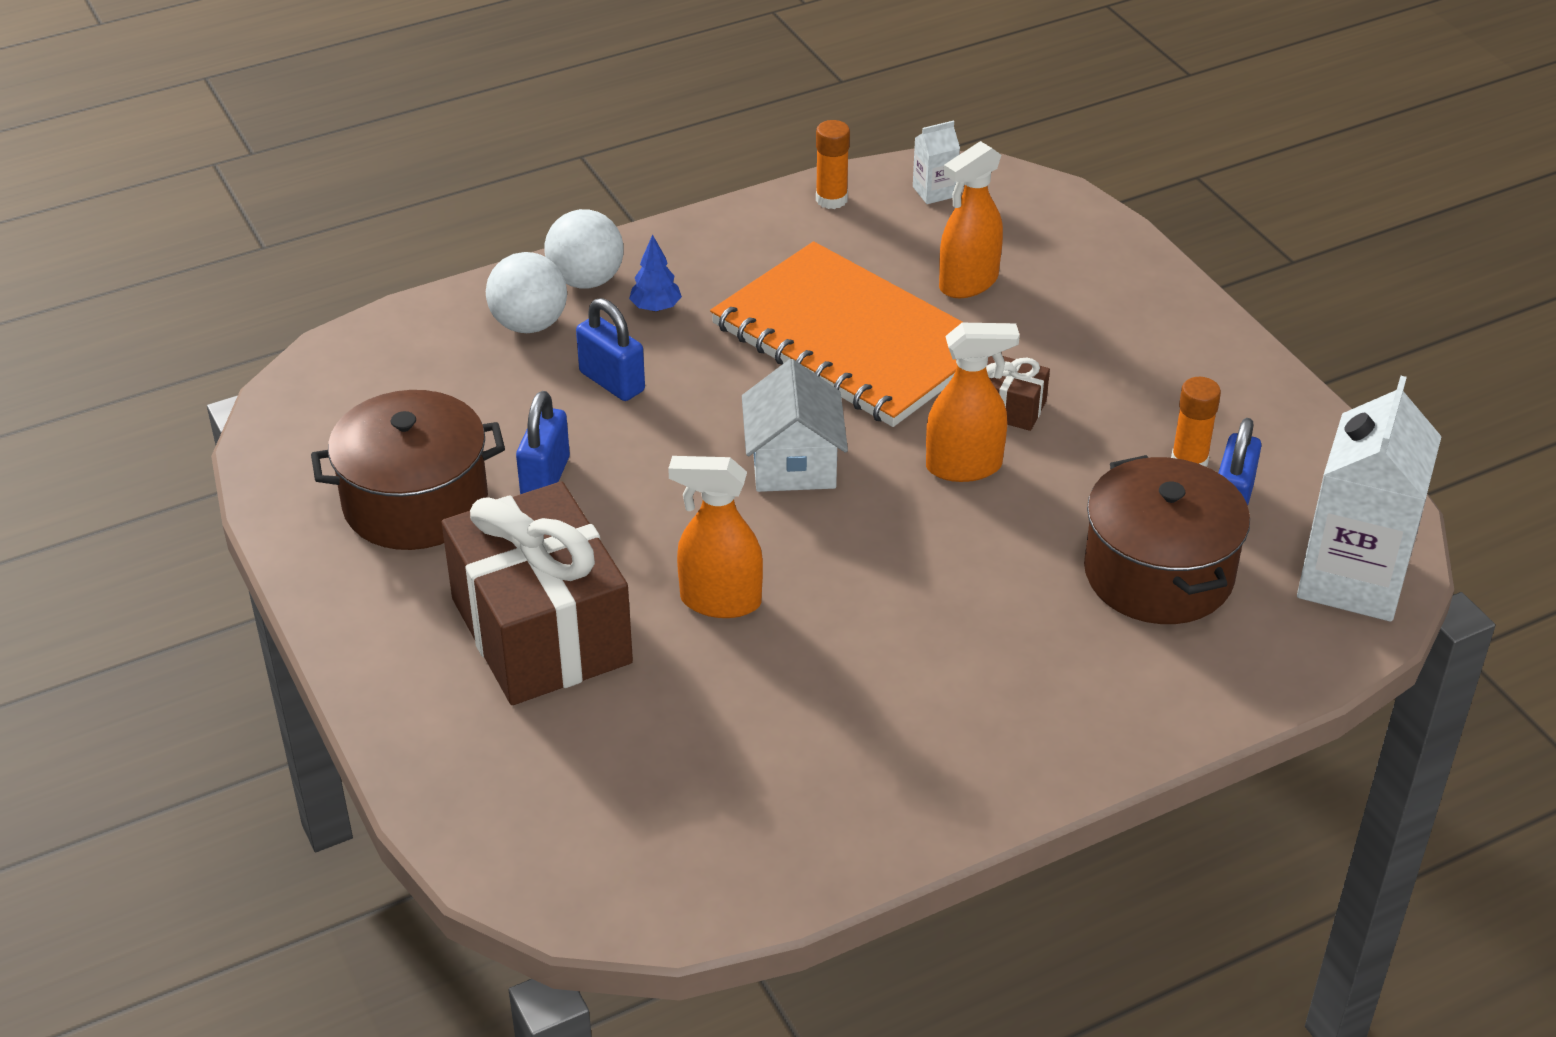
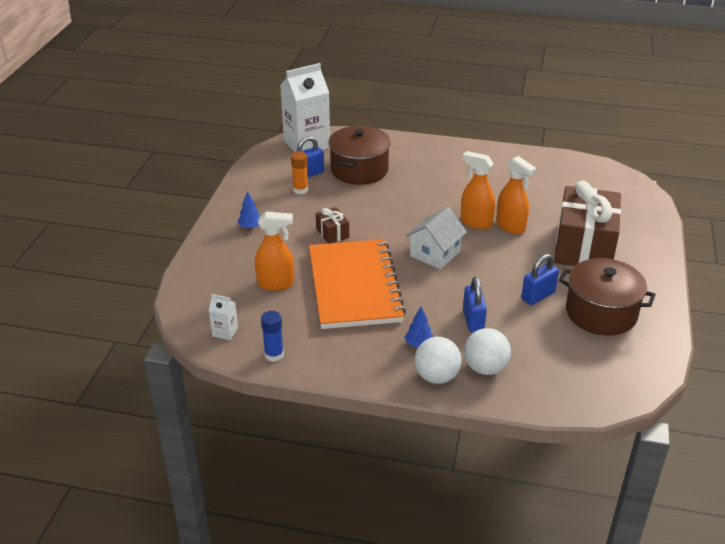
camera: 140 degrees left, 5 degrees down
orange glue stick [816,120,850,209] -> blue glue stick [261,311,284,362]
orange spray bottle [926,323,1020,482] -> orange spray bottle moved to [461,151,495,229]
none -> blue tree [237,191,260,229]

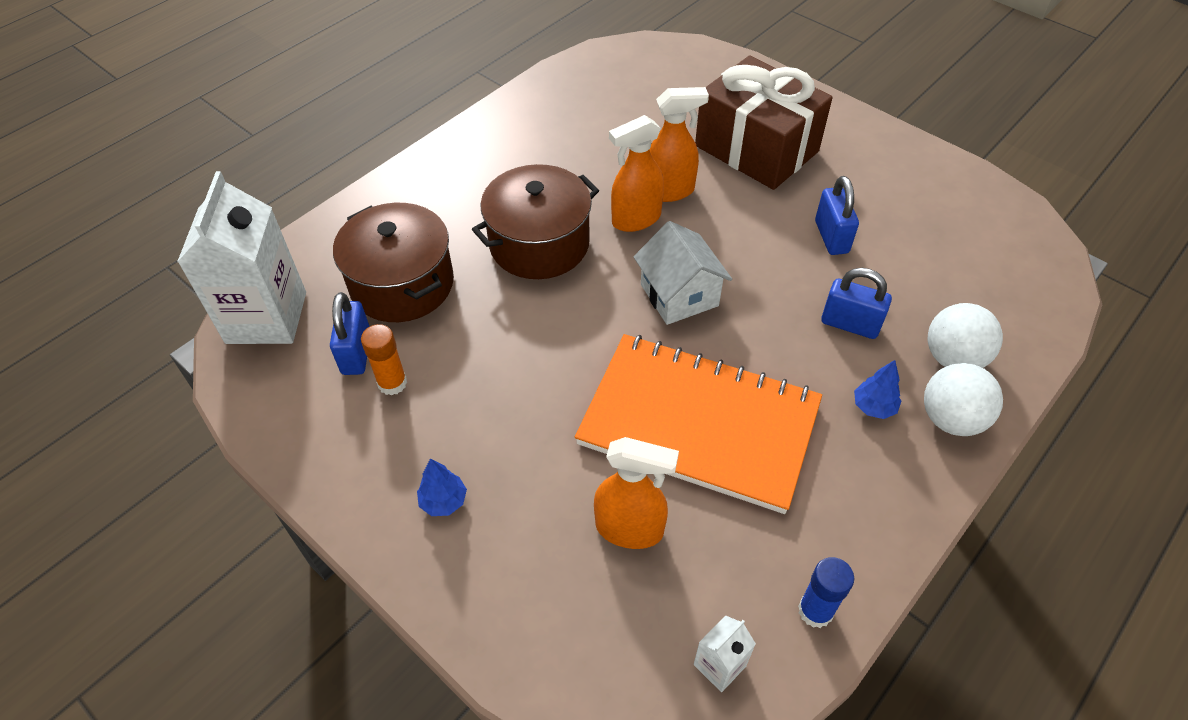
camera: 60 degrees left, 15 degrees up
orange spray bottle [255,212,294,291] -> orange spray bottle turned 75 degrees clockwise [594,437,679,549]
brown gift [316,207,349,243] -> none
brown pot [559,258,656,336] -> brown pot moved to [472,164,599,279]

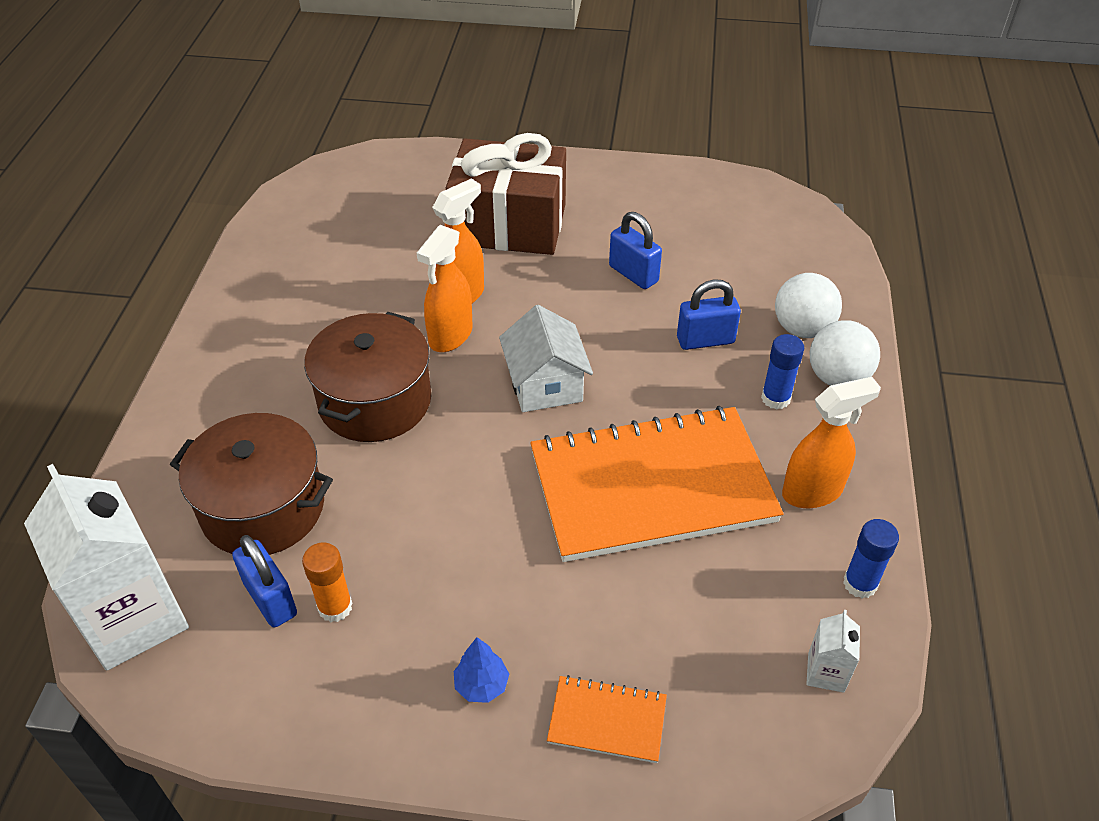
camera: 35 degrees left, 5 degrees down
orange spray bottle [594,437,679,549] -> orange spray bottle moved to [782,377,881,508]
white house [634,221,732,325] -> white house turned 45 degrees clockwise [499,305,593,412]
blue tree [854,360,901,419] -> blue glue stick [761,334,804,410]
none -> orange notebook [547,675,667,763]

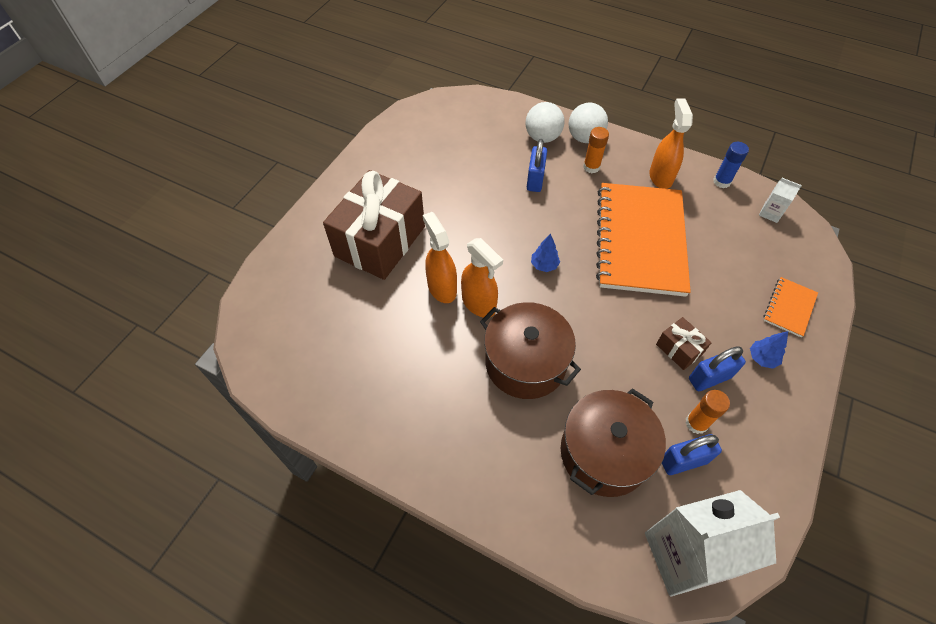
camera: 70 degrees left, 10 degrees up
white house [499,305,593,412] -> blue tree [531,233,560,272]
blue padlock [609,212,662,289] -> blue padlock moved to [689,346,746,391]
blue glue stick [761,334,804,410] -> orange glue stick [583,127,609,173]
none -> brown gift [656,317,712,370]

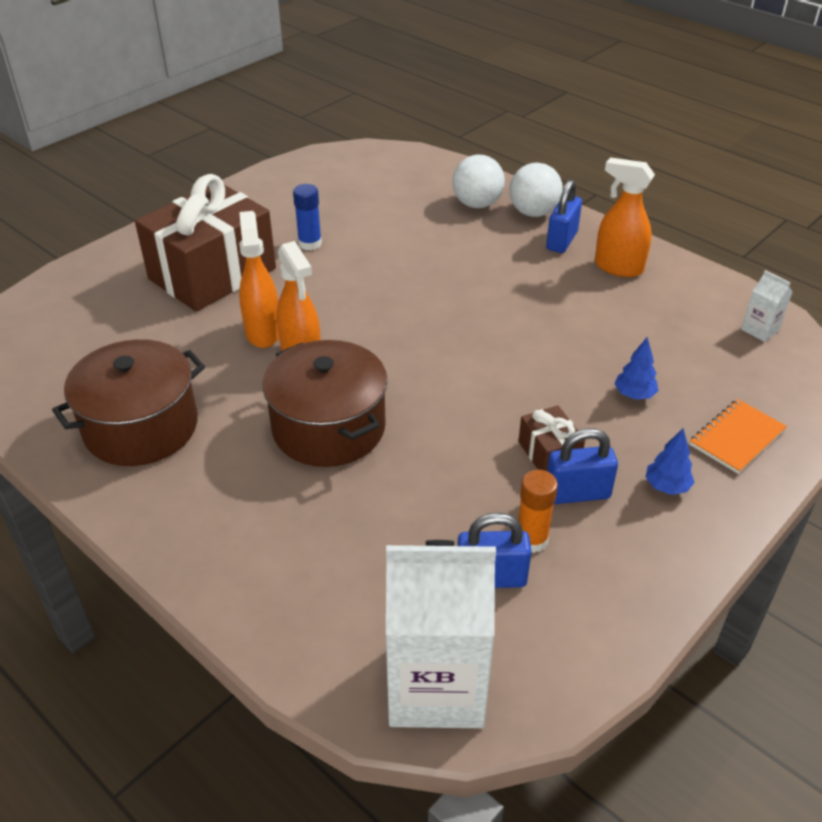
camera: 15 degrees right, 15 degrees down
blue padlock [527,139,547,192] -> blue padlock moved to [546,180,582,253]
blue tree [531,233,560,272] -> blue tree moved to [614,337,659,399]
brown pot [561,388,666,497] -> brown pot moved to [52,339,205,466]
orange glue stick [583,127,609,173] -> none
orange notebook [596,183,691,297] -> none
orange spray bottle [649,98,693,189] -> orange spray bottle turned 75 degrees counterclockwise [595,157,655,277]
blue glue stick [713,142,749,188] -> blue glue stick moved to [293,184,322,250]

